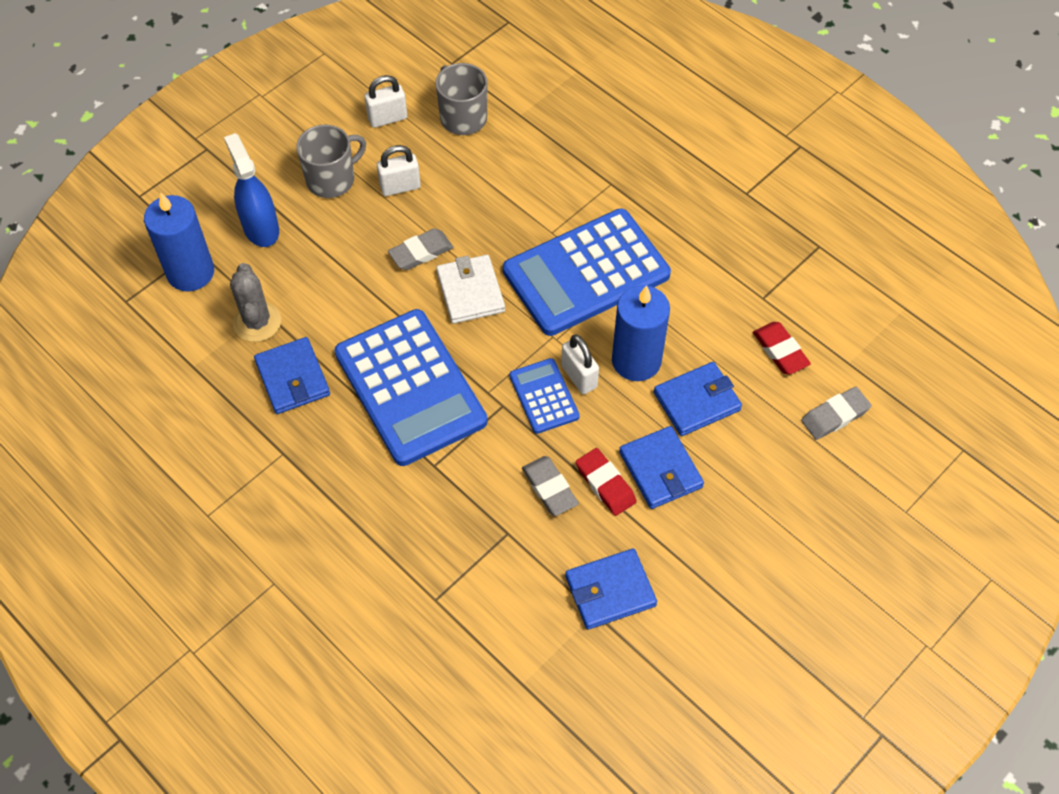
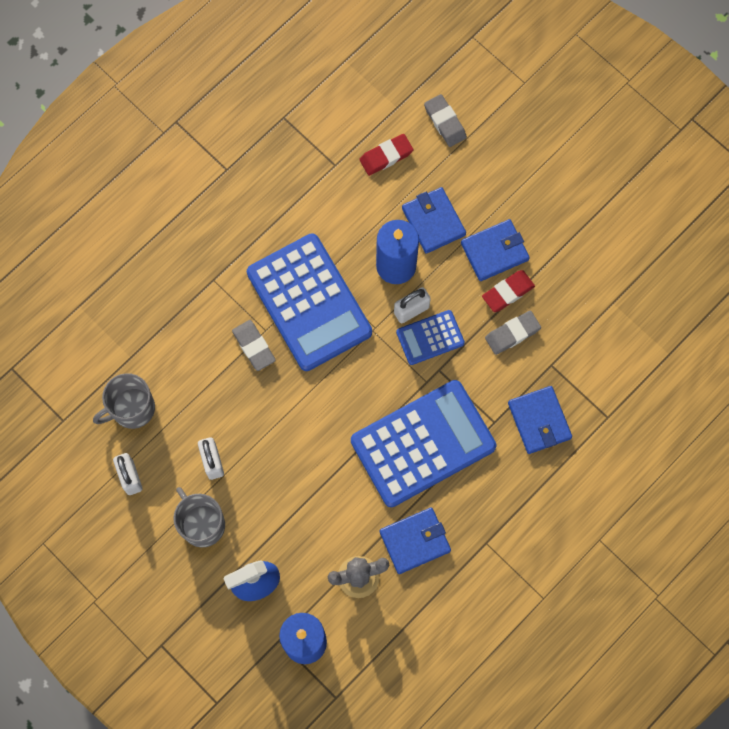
camera: 90 degrees left, 15 degrees up
grey eraser [388,229,453,270] -> grey eraser moved to [232,320,276,371]
white wallet [436,255,505,324] -> none
blue wallet [565,548,657,630] -> blue wallet moved to [508,386,572,454]

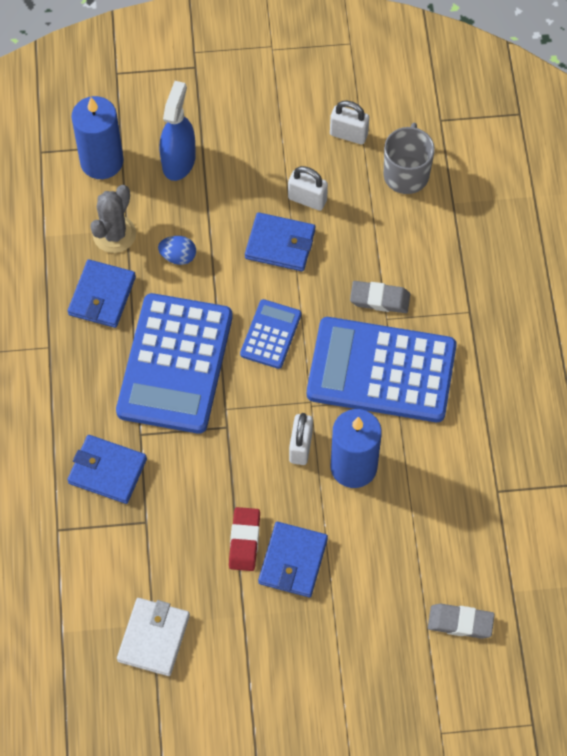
camera: 130 degrees right, 10 degrees down
grey mug [174,487,225,547] -> none
red eraser [359,134,413,176] -> none
blue calculator [396,310,465,365] -> blue calculator moved to [240,299,301,369]
blue wallet [402,187,466,254] -> blue wallet moved to [245,212,315,271]
grey eraser [485,311,541,355] -> none
none -> white wallet [117,598,190,676]
none -> blue egg [158,236,196,265]

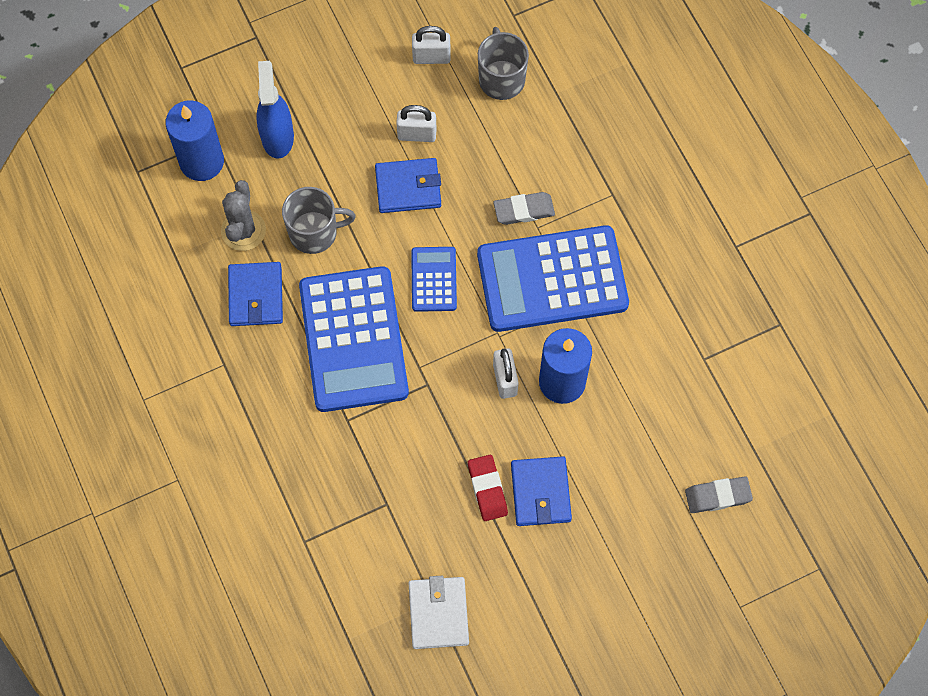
camera: 20 degrees left, 5 degrees up
blue wallet [67,435,147,504] -> none
blue egg [158,236,196,265] -> grey mug [282,187,356,254]

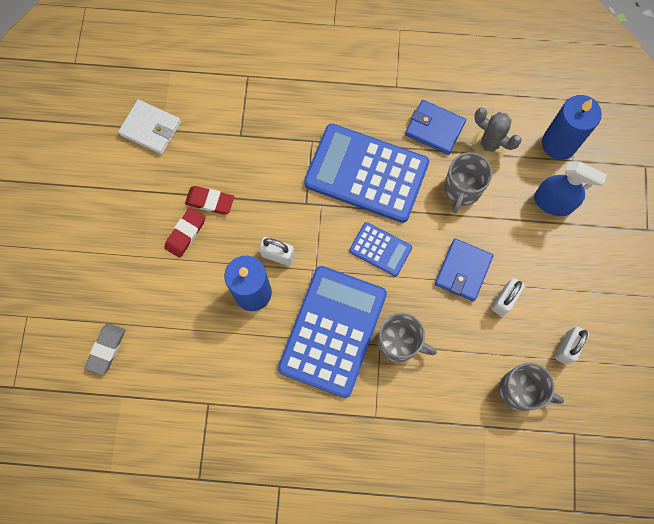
camera: 120 degrees right, 5 degrees up
grey eraser [493,192,555,225] -> grey mug [378,313,437,363]
blue wallet [511,456,572,526] -> red eraser [165,207,205,258]

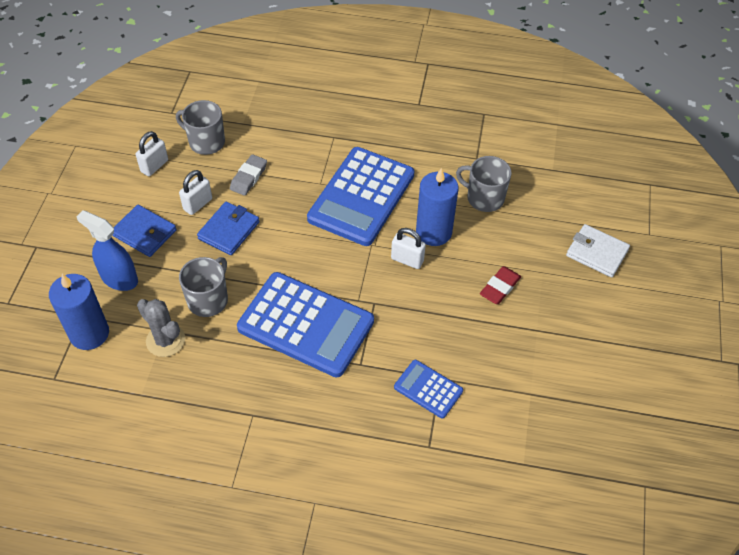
camera: 175 degrees left, 20 degrees down
grey eraser [85,323,125,375] -> grey eraser moved to [230,154,267,196]
white wallet [118,100,181,154] -> white wallet moved to [566,224,630,278]
red eraser [185,186,234,214] -> none
blue calculator [349,222,412,276] -> blue calculator moved to [394,360,463,418]
grey mug [378,313,437,363] -> grey mug moved to [456,156,512,212]
blue wallet [405,100,466,155] -> blue wallet moved to [112,205,177,257]

